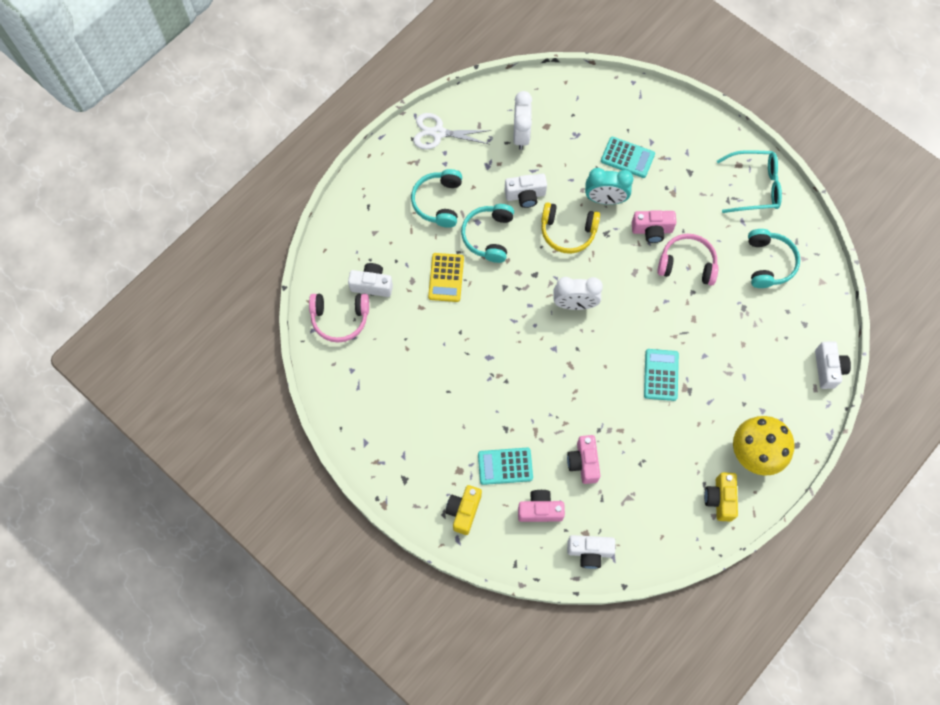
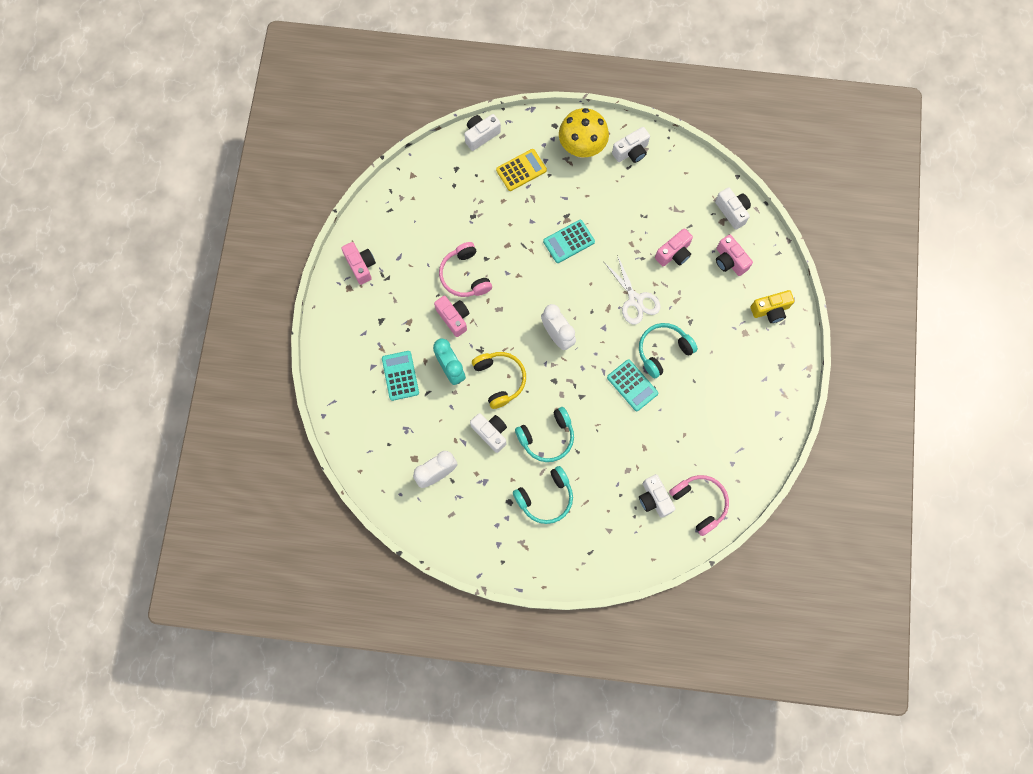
camera: 125 degrees left, 5 degrees up
white scissors [413,113,492,149] -> white scissors moved to [604,255,661,325]
yellow calculator [428,253,464,302] -> yellow calculator moved to [496,149,547,191]
turquoise calculator [478,448,533,485] -> turquoise calculator moved to [607,359,658,411]
yellow camera [704,472,738,522] -> white camera [612,127,650,163]
turquoise glasses [717,150,782,213] -> pink camera [341,242,376,285]
turquoise headphones [748,229,800,288] -> turquoise headphones moved to [639,323,698,378]

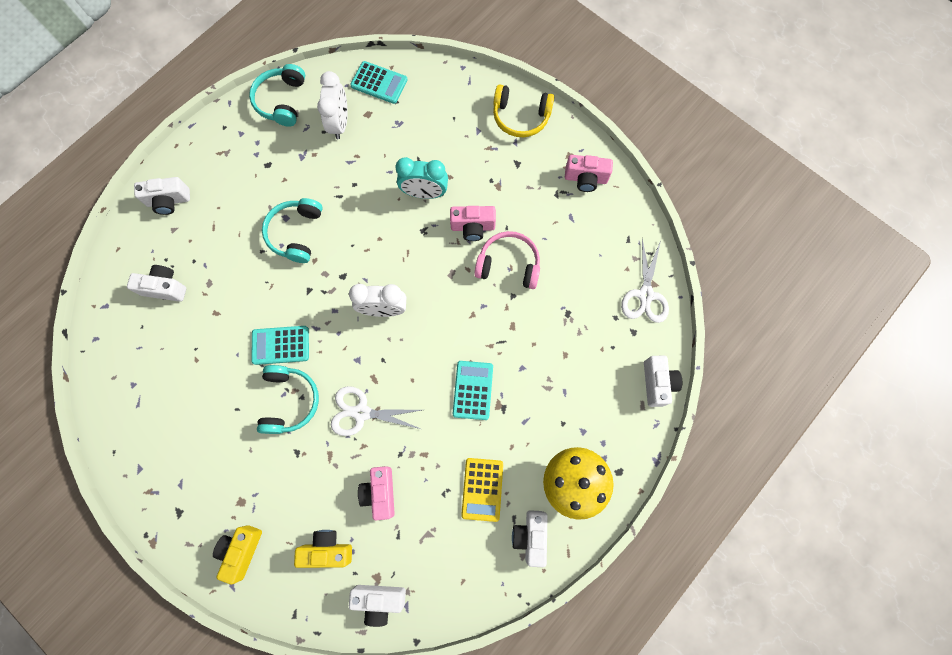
camera: 125 degrees right, 0 degrees up
turquoise calculator [382,351,419,401] -> turquoise calculator moved to [350,61,408,104]
white camera [470,413,507,453] -> white camera moved to [134,177,190,215]
yellow headphones [472,352,526,409] -> yellow headphones moved to [493,84,554,137]
yellow calculator [496,149,547,191] -> yellow calculator moved to [461,458,503,522]
turquoise headphones [513,466,573,524] -> turquoise headphones moved to [249,64,305,127]
pink headphones [669,475,729,536] -> none
pink camera [716,235,753,276] -> yellow camera [294,530,352,568]
none -> white scissors [621,239,669,323]

